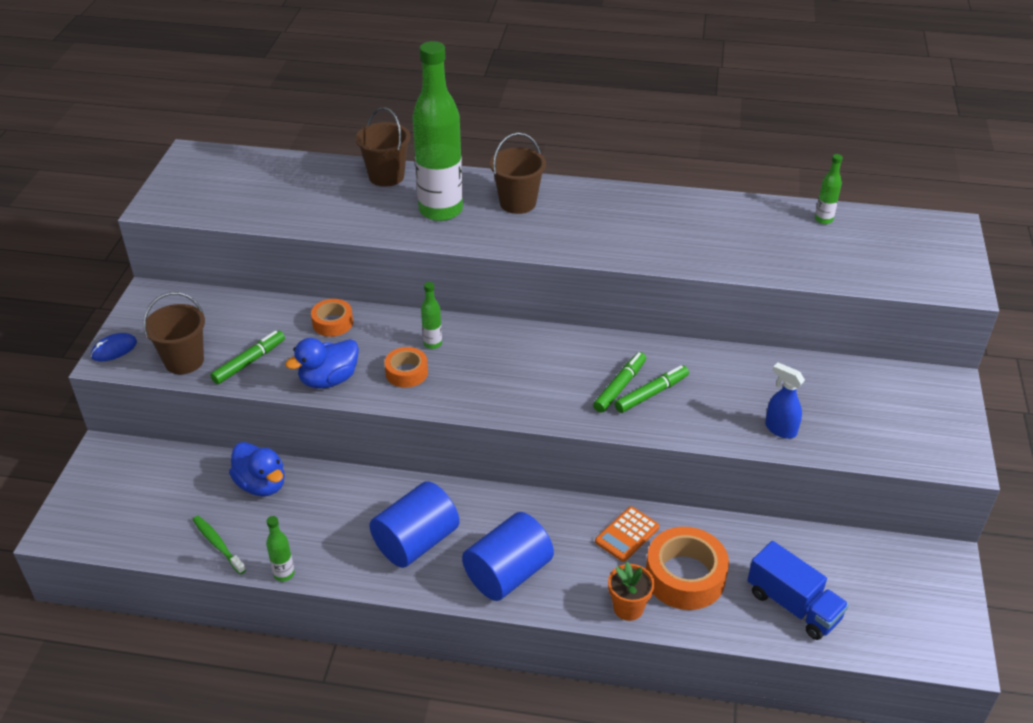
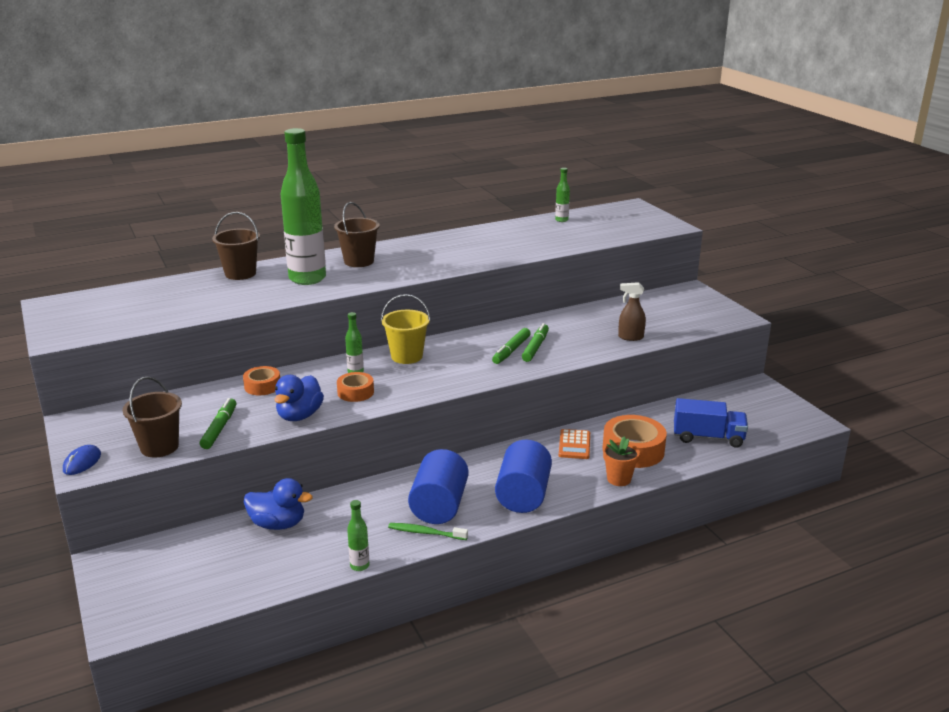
camera: 35 degrees left, 15 degrees down
green toothbrush [193,516,246,574] -> green toothbrush moved to [388,523,468,540]
green marker [593,352,646,413] -> green marker turned 150 degrees counterclockwise [492,328,531,364]
blue spray bottle [765,362,805,439] -> brown spray bottle [618,282,646,341]
none -> yellow bucket [381,294,431,364]

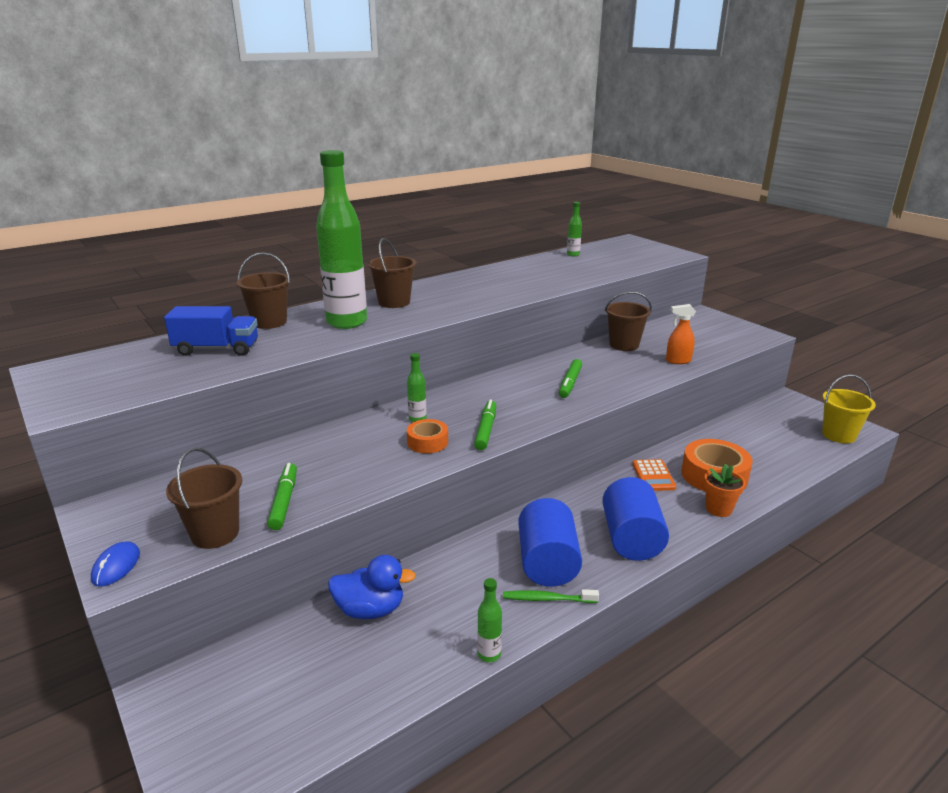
camera: 10 degrees left, 0 degrees up
orange tape [243,366,280,395] -> none
blue duck [274,375,324,421] -> none
yellow bucket [381,294,431,364] -> yellow bucket moved to [822,374,876,443]
green marker [522,323,549,362] -> green marker moved to [474,400,496,450]
brown spray bottle [618,282,646,341] -> orange spray bottle [666,304,696,364]
blue truck [674,398,748,448] -> blue truck moved to [164,306,258,356]
none -> brown bucket [605,291,652,351]

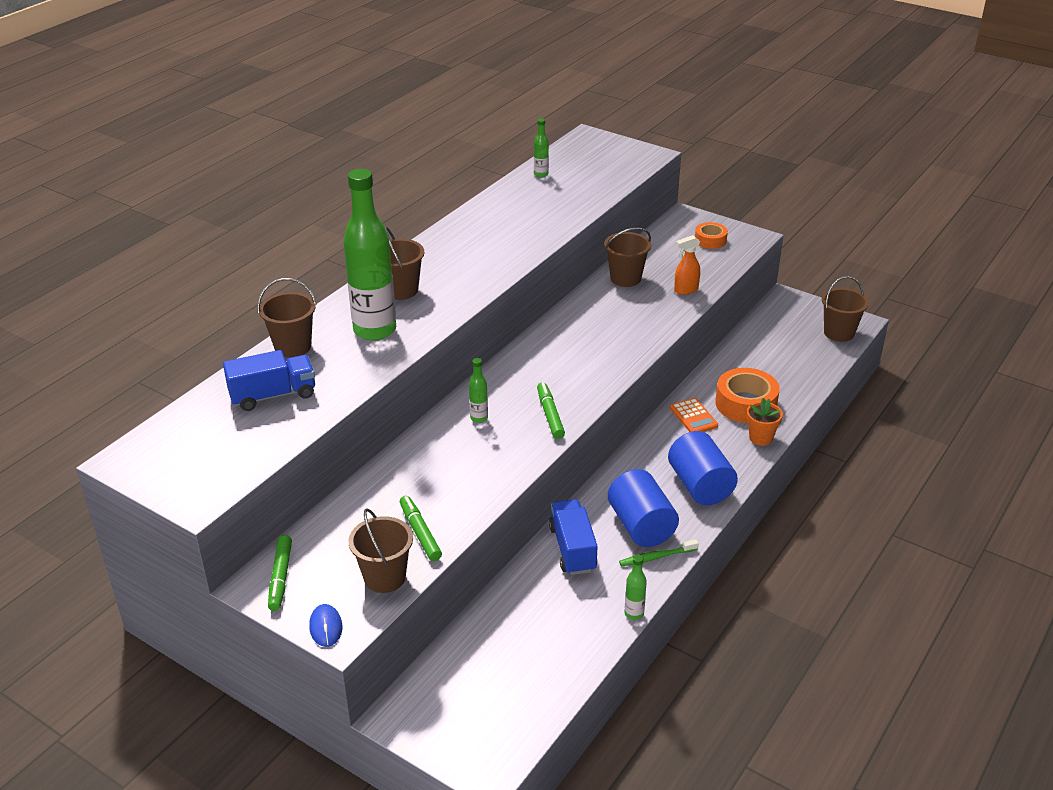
camera: 20 degrees left, 10 degrees up
blue duck [328,555,416,619] -> none
orange tape [407,419,448,454] -> orange tape moved to [695,222,728,249]
green marker [559,359,582,398] -> green marker moved to [268,535,292,611]
yellow bucket [822,374,876,443] -> brown bucket [822,276,869,342]
none -> blue truck [549,499,598,575]

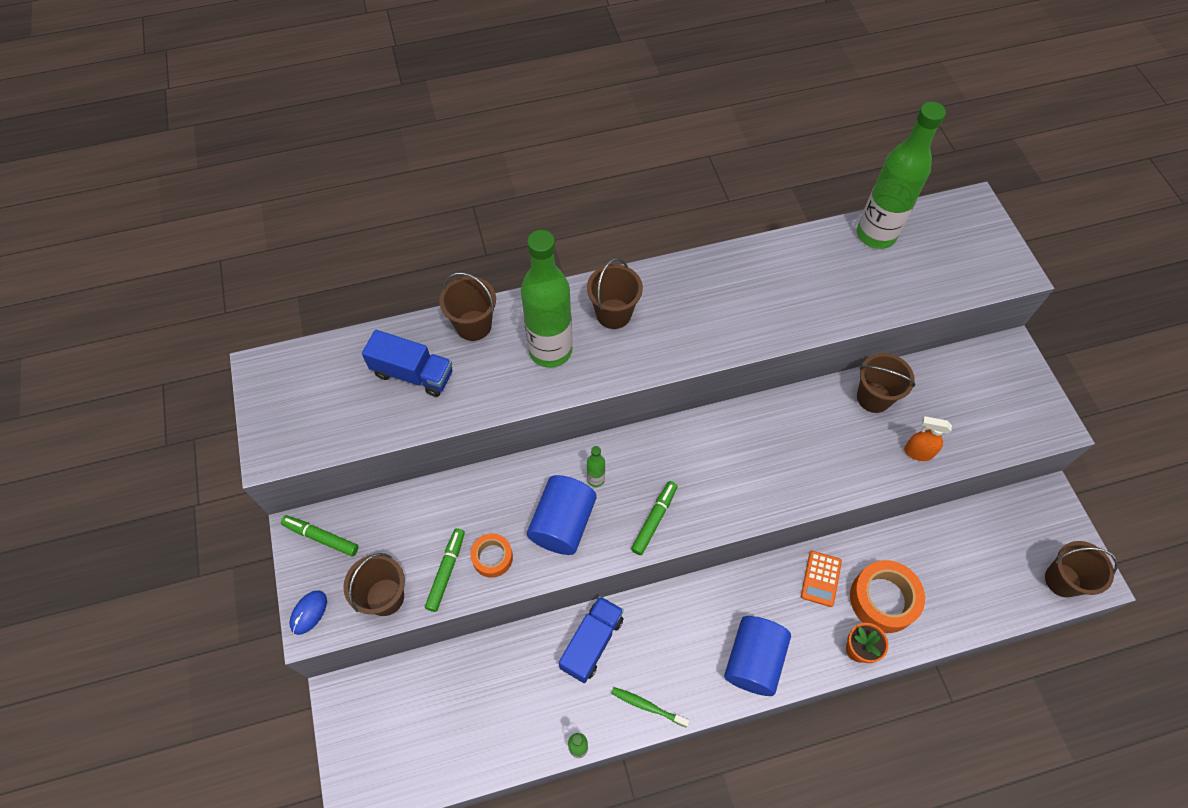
camera: 40 degrees right, 25 degrees up
green marker [268,535,292,611] -> green marker turned 75 degrees clockwise [281,515,359,556]
green bottle [534,118,549,178] -> green bottle [857,102,946,249], size x2.43
blue cylinder [608,469,679,547] -> blue cylinder moved to [527,475,597,555]
orange tape [695,222,728,249] -> orange tape moved to [470,534,513,578]

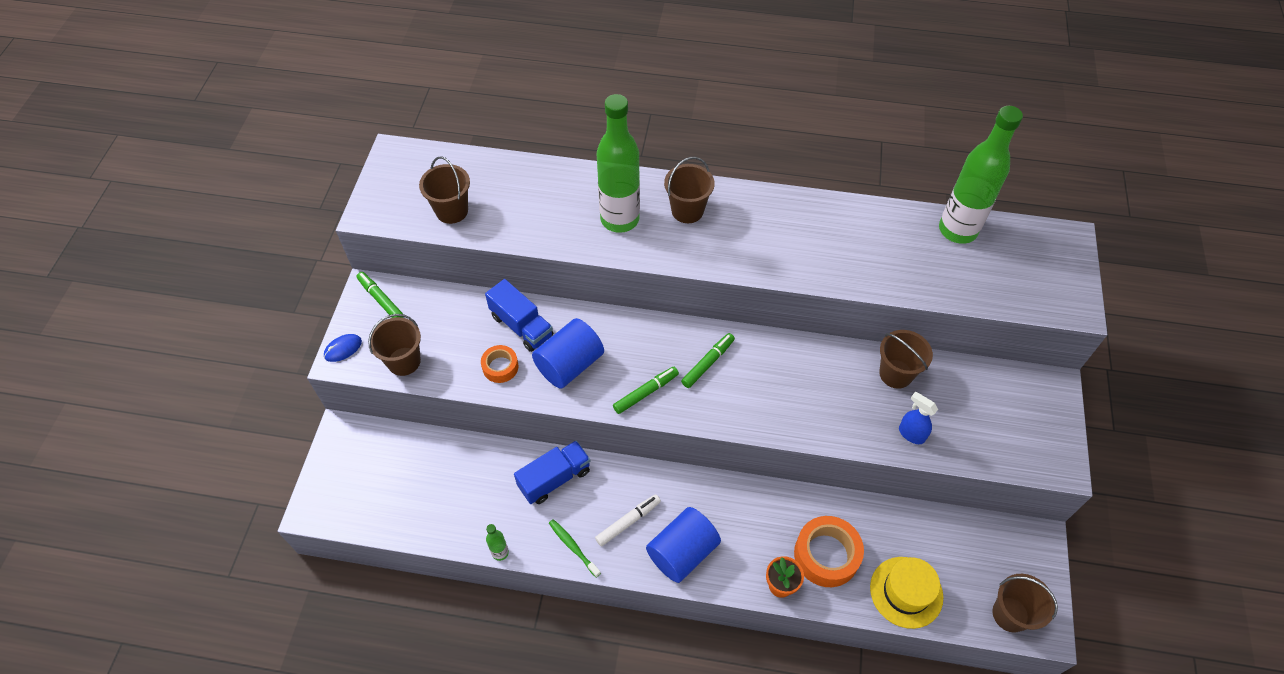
camera: 25 degrees right, 5 degrees down
blue truck [362,330,452,397] -> blue truck moved to [485,279,553,352]
green marker [425,529,465,612] -> green marker moved to [681,333,735,388]
brown bucket [439,272,496,341] -> brown bucket moved to [419,156,470,224]
green bottle [587,446,605,487] -> none
orange calculator [801,551,842,607] -> none
orange spray bottle [904,416,952,461] -> blue spray bottle [899,392,938,444]
none -> white marker [595,494,661,546]
none -> yellow hat [870,557,943,629]

